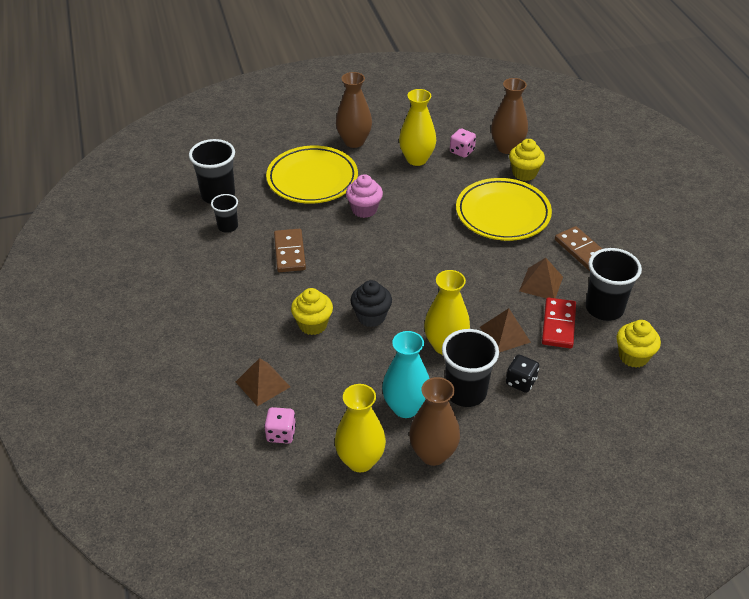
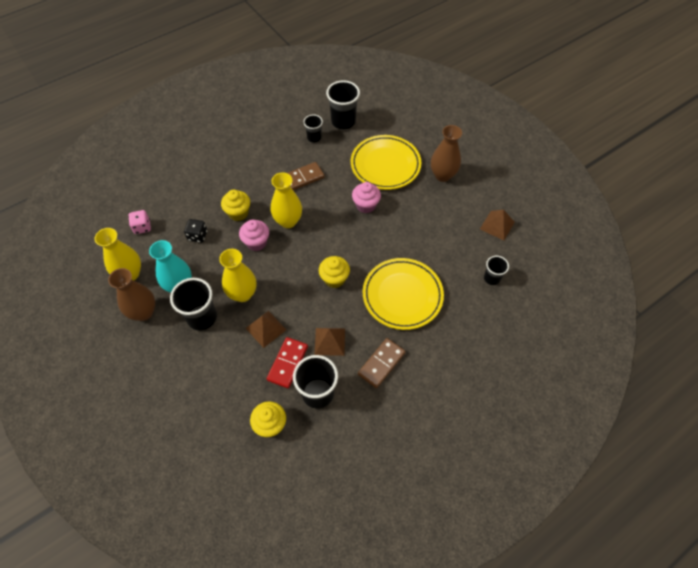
camera: 70 degrees right, 15 degrees up
brown pyramid [236,358,290,406] -> brown pyramid moved to [480,210,515,241]
black cupcake [350,280,392,327] -> pink cupcake [239,220,269,251]
yellow vase [399,89,436,166] -> yellow vase moved to [271,173,302,228]
pink dice [450,129,476,158] -> none
brown vase [491,78,528,154] -> black cup [484,256,509,285]
black dice [506,355,539,393] -> black dice moved to [184,219,207,243]
yellow cupcake [509,139,545,181] -> yellow cupcake moved to [319,256,350,288]
red domino [542,298,576,348] -> red domino turned 60 degrees counterclockwise [267,337,308,389]

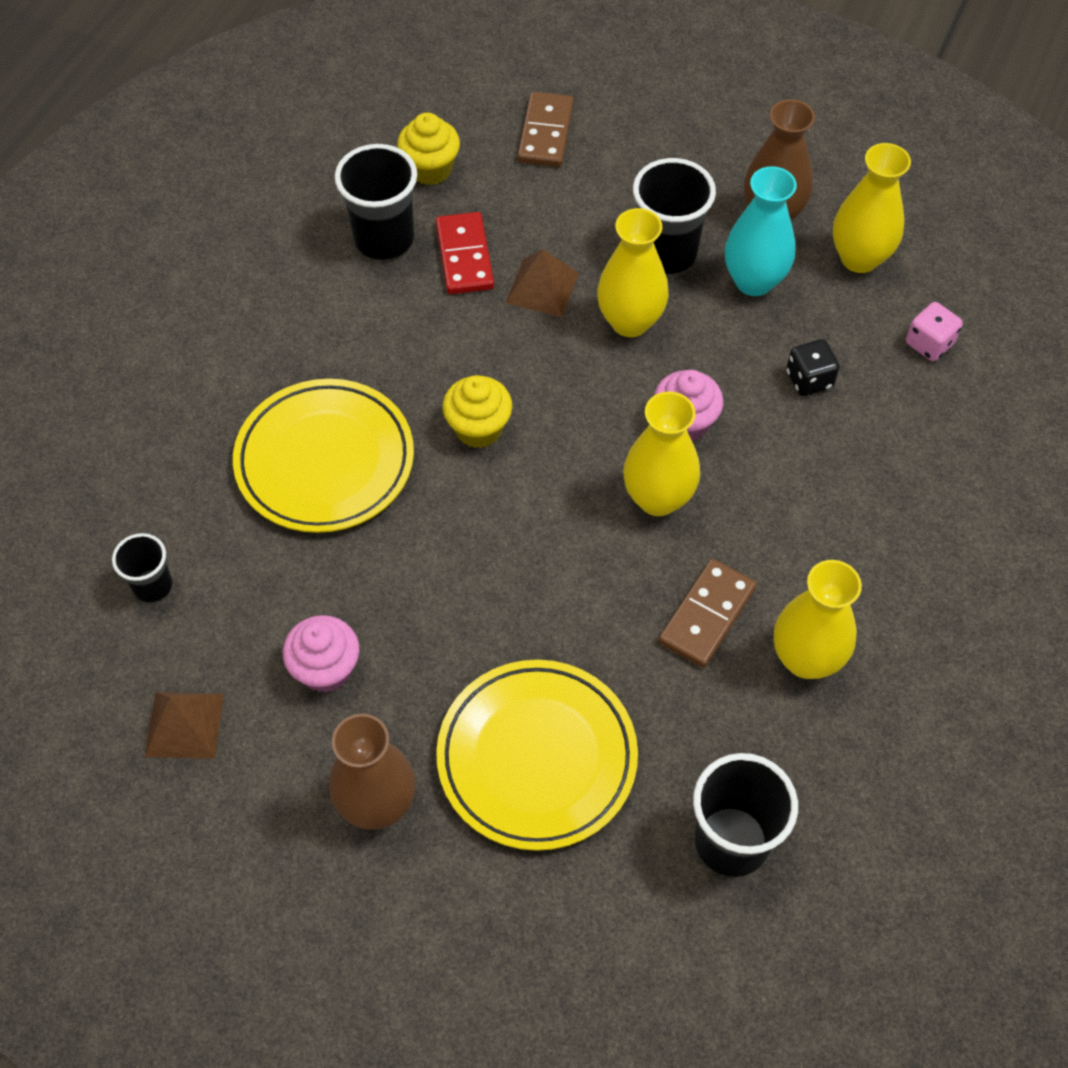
camera: 150 degrees right, 0 degrees up
yellow cupcake [221,190,250,221] -> none
black cup [303,115,323,143] -> none
brown pyramid [314,328,345,356] -> none
pink cupcake [352,182,381,214] -> pink cupcake moved to [283,615,359,693]
brown domino [358,338,406,388] -> brown domino moved to [518,92,574,167]
none -> yellow vase [774,560,862,679]

